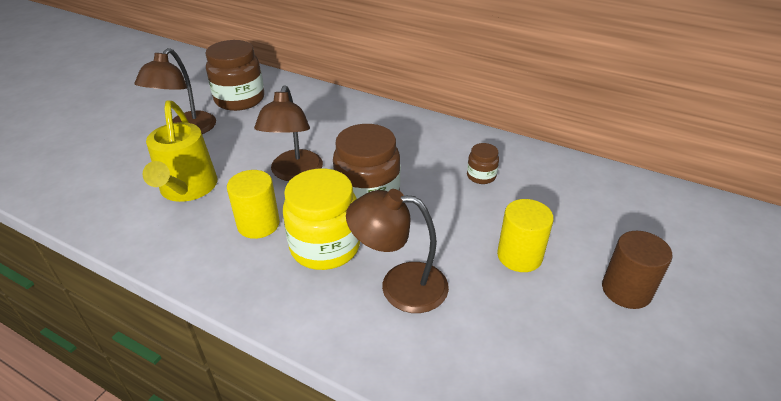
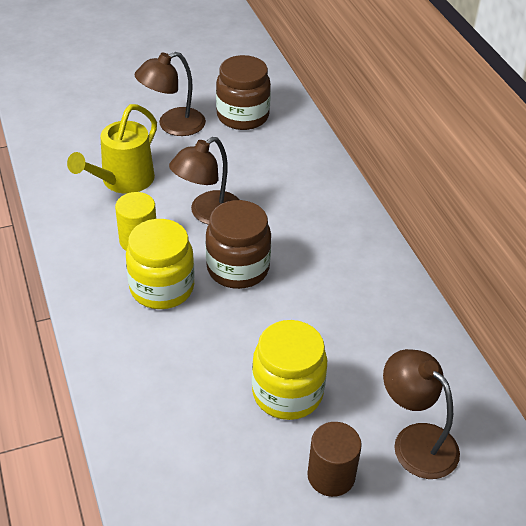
camera: 40 degrees right, 5 degrees up
brown lamp [346,189,449,313] -> brown lamp moved to [383,349,460,479]
brown jar [467,143,499,184] -> none
yellow cylinder [497,199,554,272] -> yellow jar [252,320,327,420]

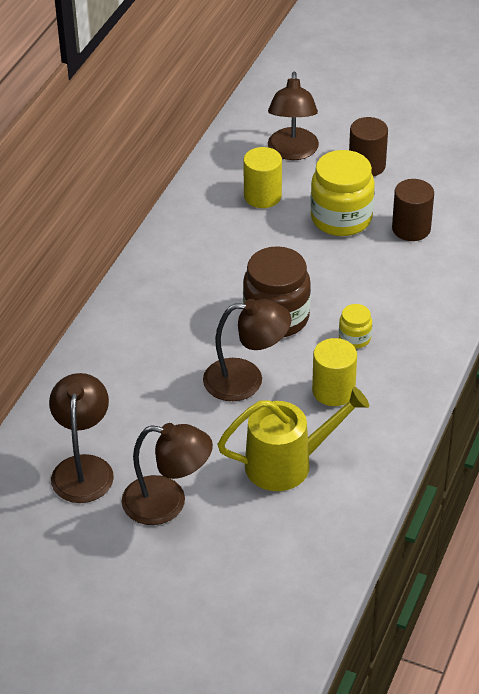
camera: 135 degrees left, 0 degrees up
yellow jar [126,219,195,309] -> yellow jar [339,304,372,348], size x0.49
brown jar [216,55,271,130] -> brown lamp [49,373,114,503]
none -> yellow cylinder [243,147,282,208]
none -> brown cylinder [392,179,434,241]

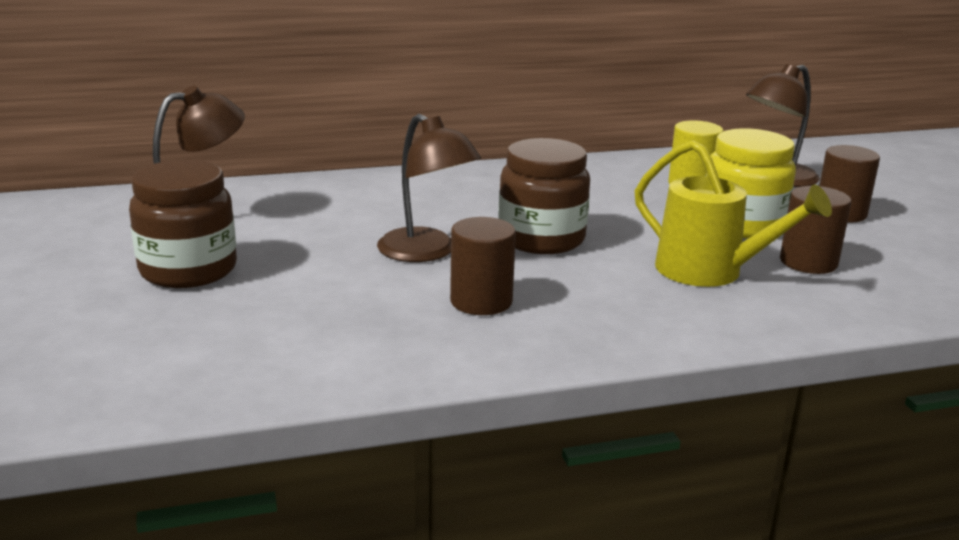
camera: 50 degrees right, 20 degrees down
brown lamp [121,423,213,525] -> brown jar [129,160,237,288]
yellow watering can [217,387,369,491] -> yellow watering can moved to [635,140,832,287]
yellow cylinder [312,338,357,406] -> brown cylinder [450,217,516,315]
yellow jar [339,304,372,348] -> none

